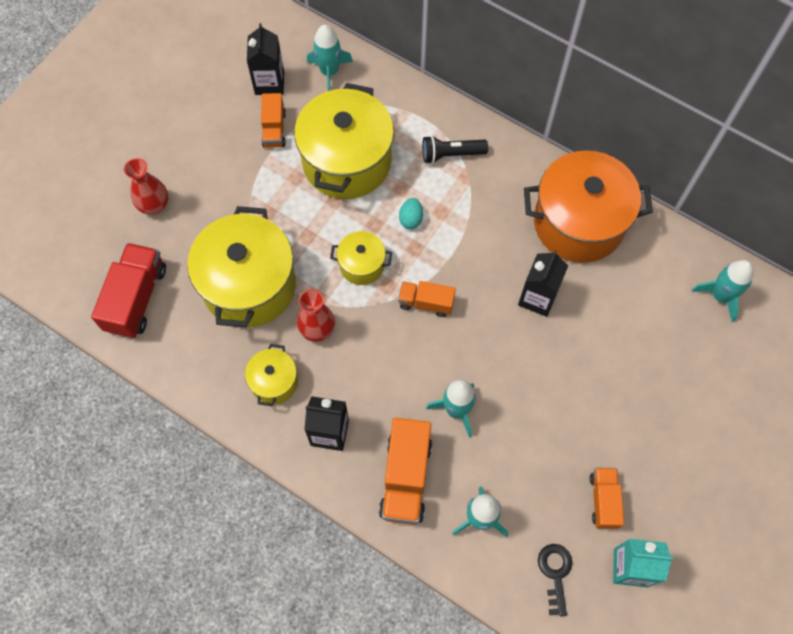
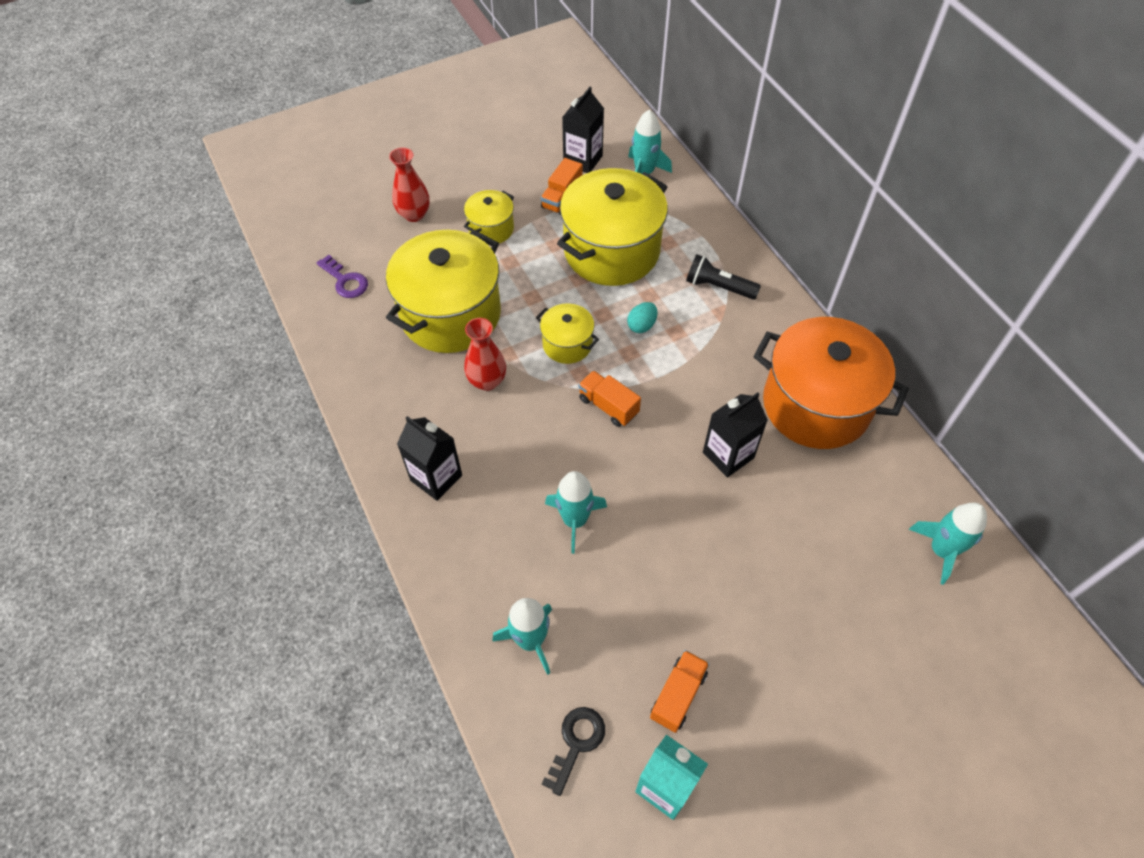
camera: 30 degrees right, 10 degrees down
red truck [91,243,166,338] -> purple key [317,255,368,298]
yellow pot [245,344,298,406] -> yellow pot moved to [464,190,514,245]
orange truck [379,418,432,525] -> none

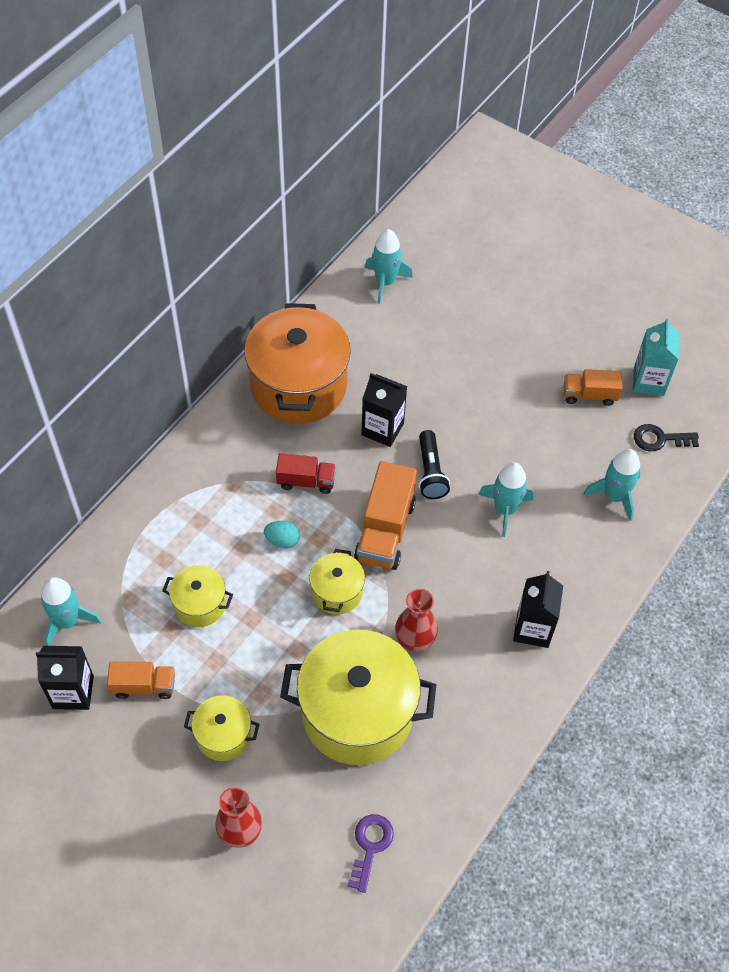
camera: 120 degrees left, 0 degrees up
yellow pot [557,168,668,286] -> yellow pot [162,565,233,627], size x0.49
orange truck [578,370,641,427] -> orange truck [354,461,417,570], size x1.66
black flashlight [686,254,761,300] -> black flashlight moved to [419,430,450,499]
none -> red truck [276,453,336,494]

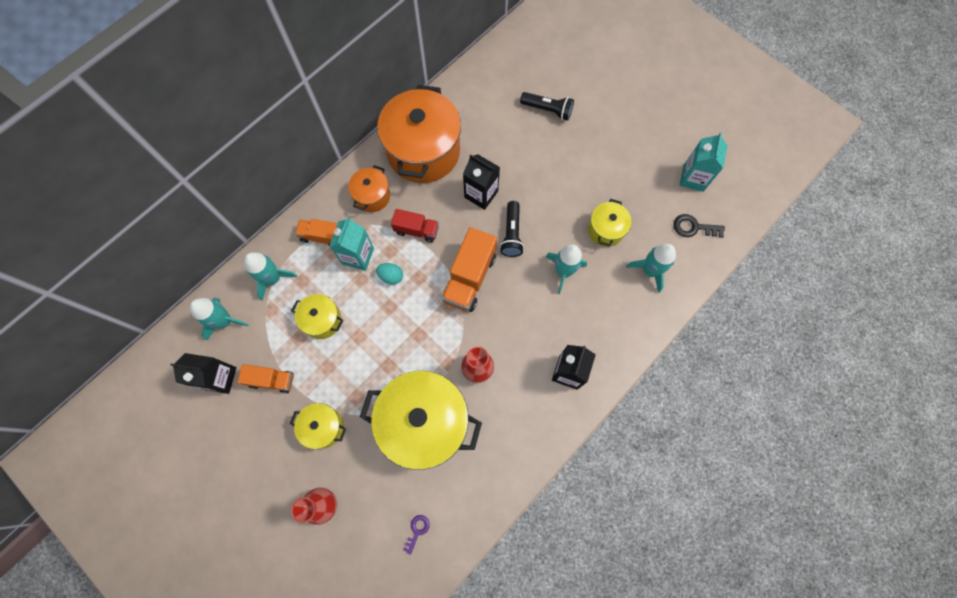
camera: 10 degrees right, 15 degrees up
yellow pot [309,549,365,614] -> yellow pot moved to [588,199,632,247]
purple key [347,814,394,893] -> purple key [403,515,430,555], size x0.65
turquoise rocket [365,229,413,304] -> turquoise rocket moved to [244,252,297,301]
orange truck [564,369,623,406] -> orange truck moved to [295,219,338,246]
none -> turquoise carton [330,217,374,271]
none -> orange pot [348,165,390,212]
none -> black flashlight [520,92,574,121]

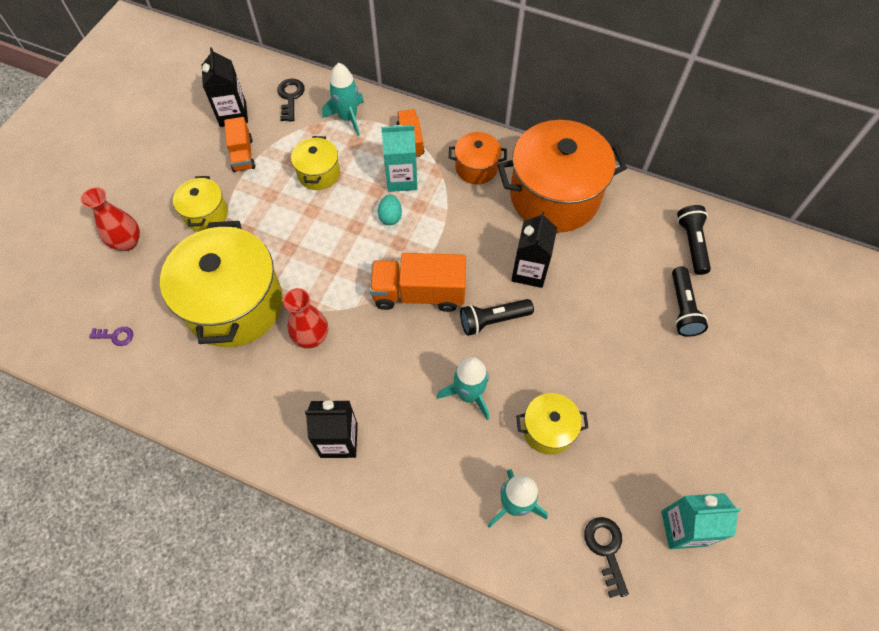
camera: 70 degrees right, 10 degrees down
turquoise rocket [190,298,249,341] -> black key [277,79,305,122]
red truck [391,209,439,243] -> none
none -> black flashlight [677,205,711,275]

